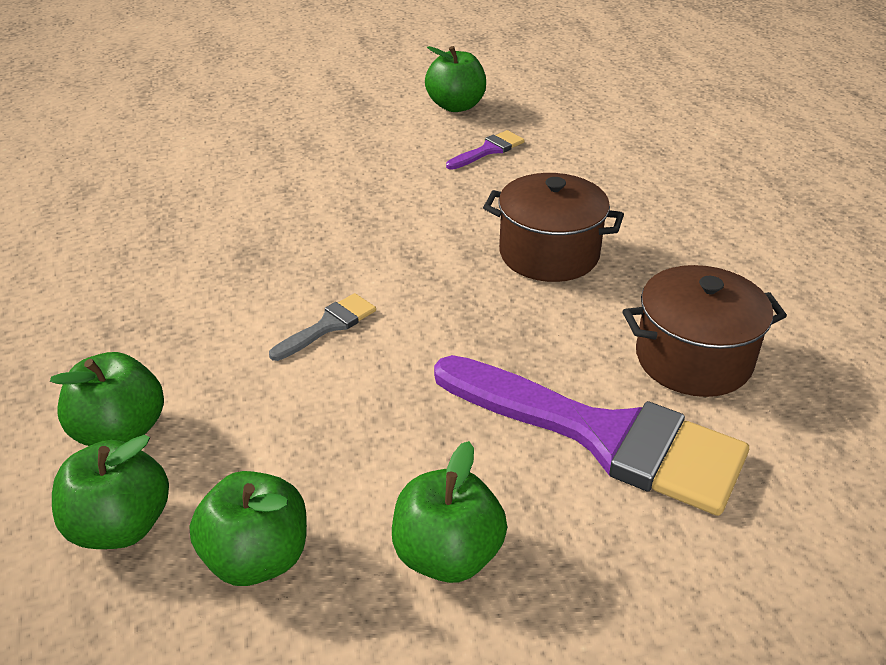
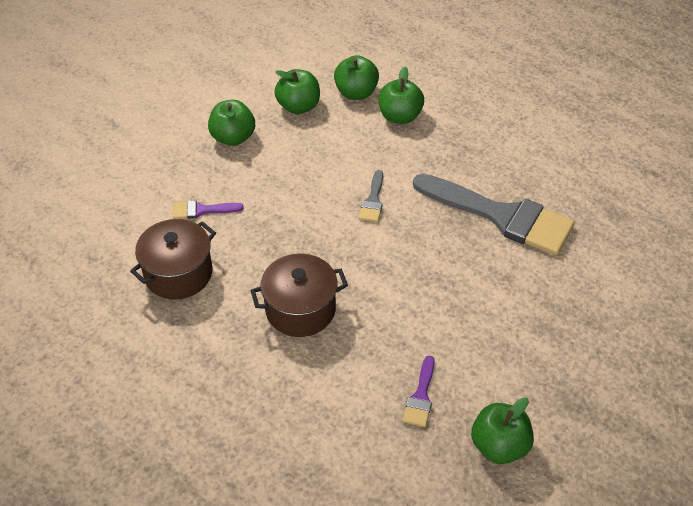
camera: 145 degrees right, 10 degrees up
purple brush [434,355,749,516] -> purple brush [173,200,244,219], size x0.42
none -> grey brush [413,174,575,255]

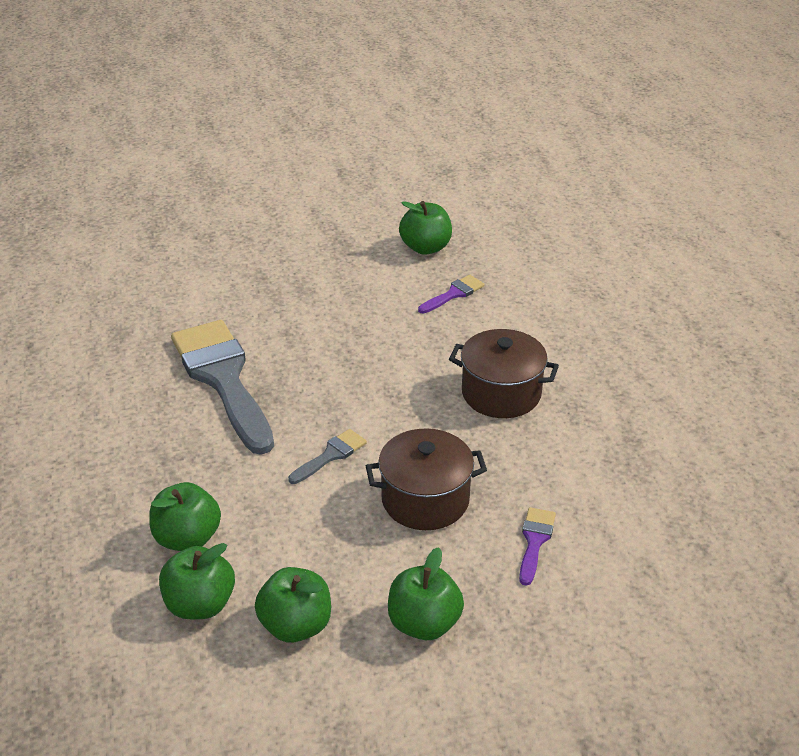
camera: 145 degrees left, 10 degrees down
brown pot [130,219,216,300] -> brown pot moved to [366,428,487,530]
purple brush [173,200,244,219] -> purple brush turned 105 degrees counterclockwise [519,507,556,586]

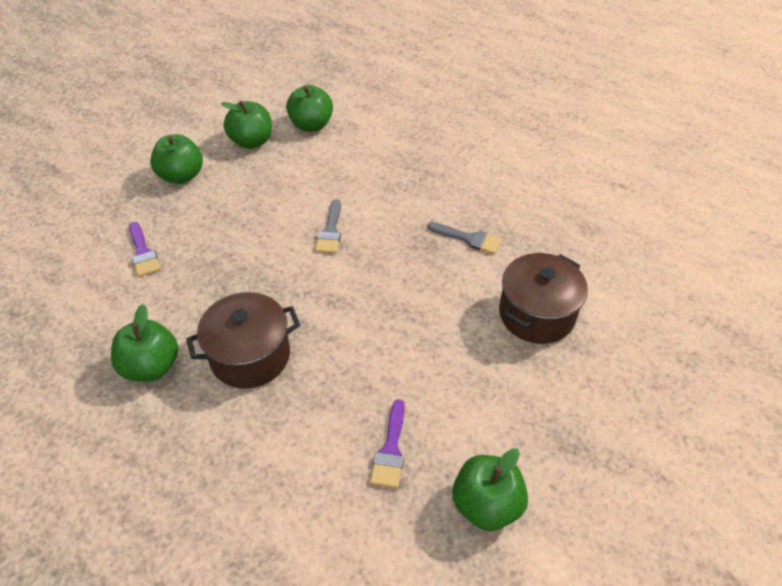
camera: 140 degrees right, 10 degrees up
green apple [149,482,221,551] -> green apple moved to [111,304,178,382]
grey brush [171,320,274,455] -> grey brush [427,222,502,254], size x0.42
brown pot [366,428,487,530] -> brown pot moved to [499,253,588,344]

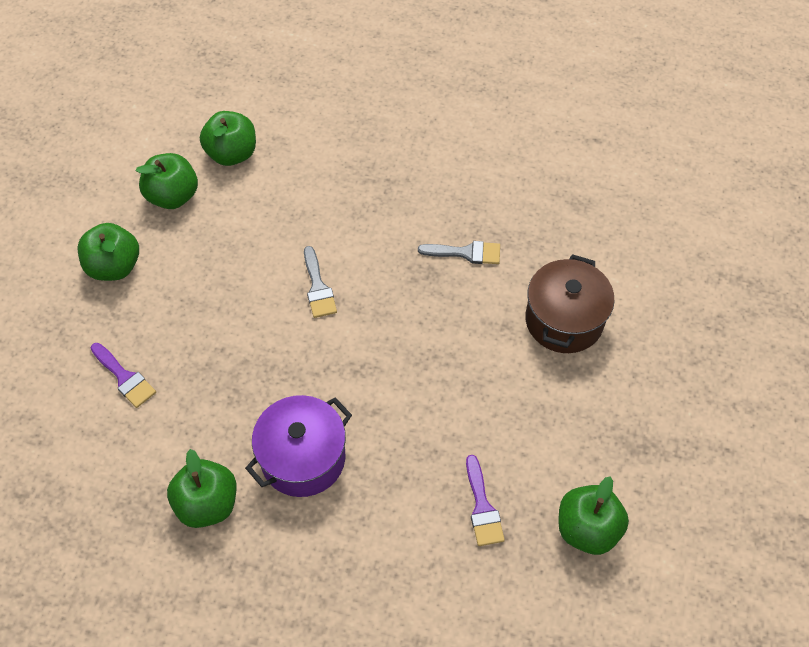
camera: 20 degrees left, 10 degrees up
brown pot [186,292,300,389] -> purple pot [245,395,352,497]

